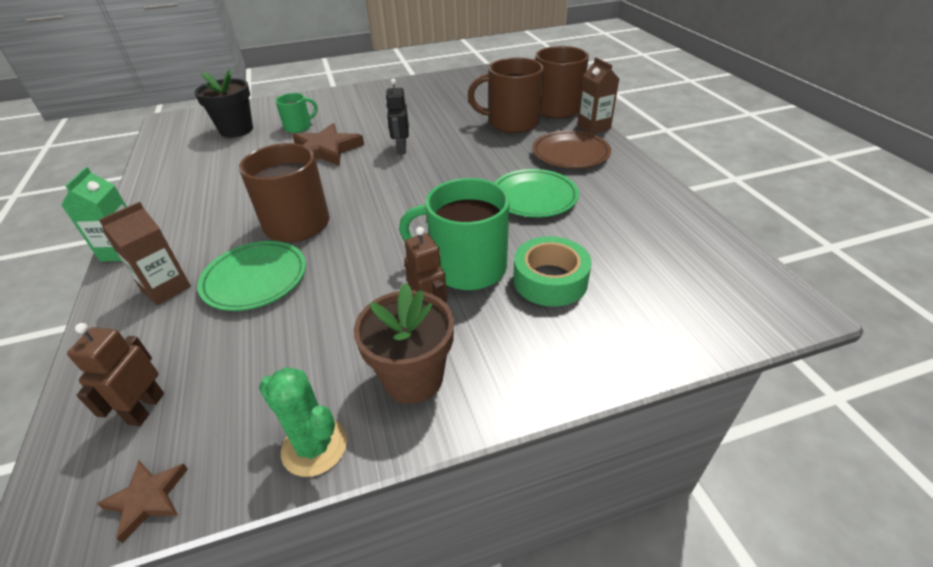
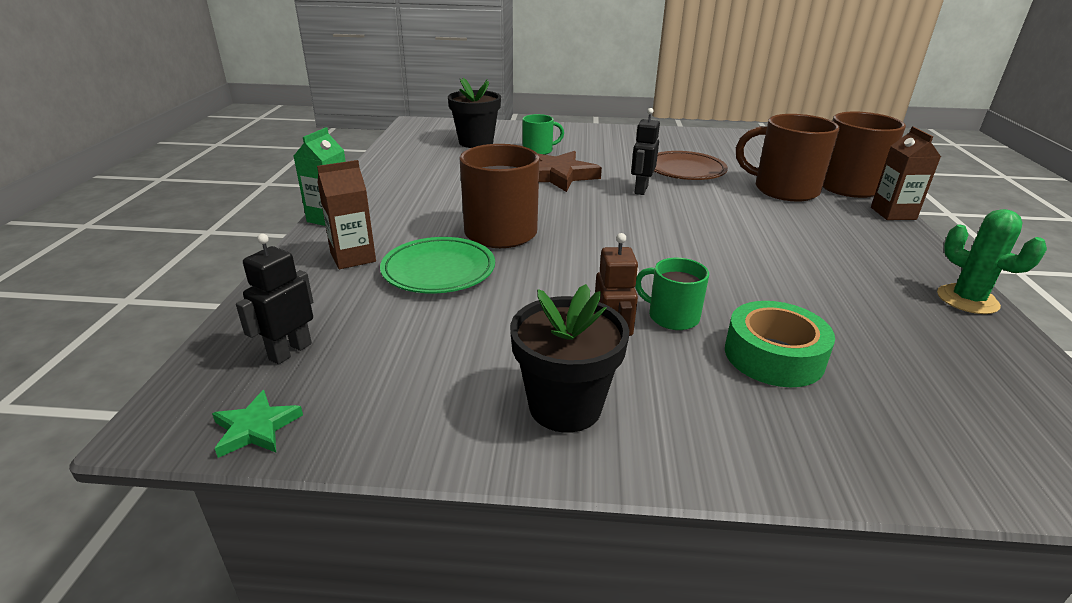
camera: 20 degrees right, 10 degrees down
brown robot [67,323,164,426] -> black robot [236,234,313,365]
brown star [97,461,188,543] -> green star [212,390,303,458]
green cactus [259,367,347,477] -> green cactus moved to [937,209,1047,314]
brown flower pot [354,283,454,404] -> black flower pot [510,284,629,433]
green mug [399,178,510,290] -> green mug [635,258,709,330], size x0.55
green plate [494,169,579,217] -> none
brown plate [532,130,611,168] -> brown plate moved to [654,151,728,180]

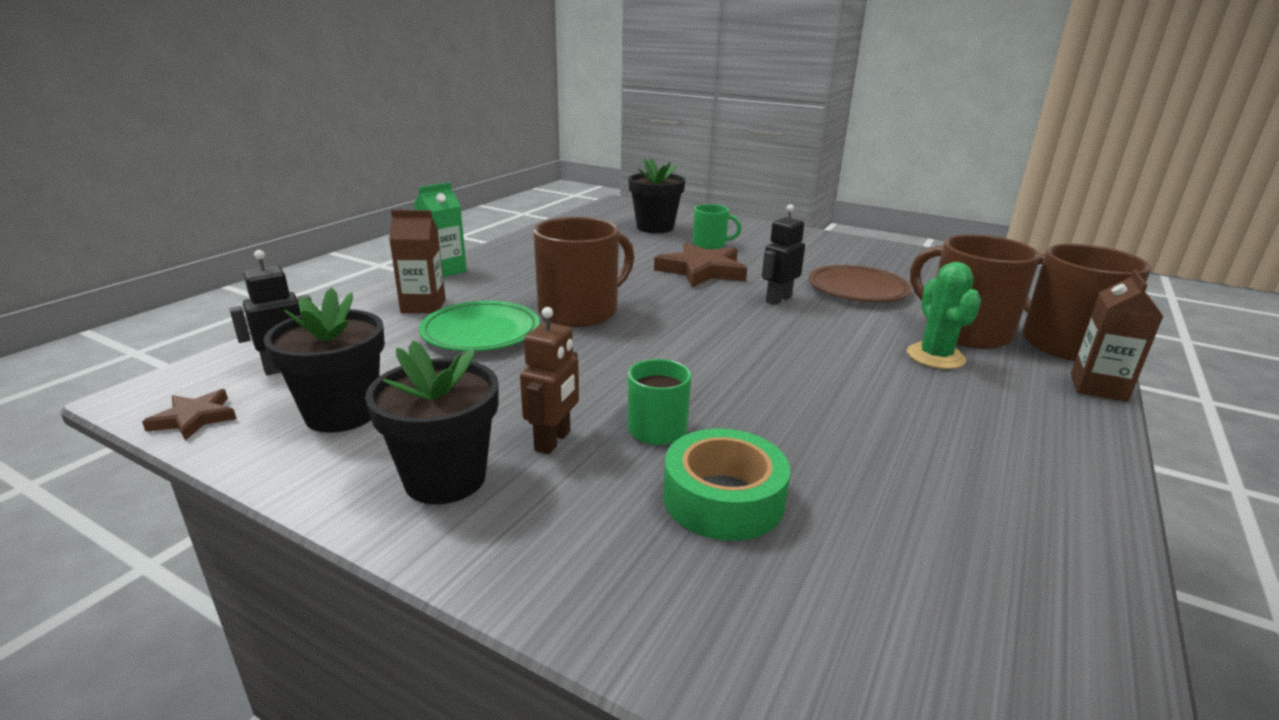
camera: 25 degrees right, 5 degrees down
green star [212,390,303,458] -> brown star [142,389,236,441]
green cactus [937,209,1047,314] -> green cactus moved to [907,262,981,369]
none -> black flower pot [264,287,385,433]

